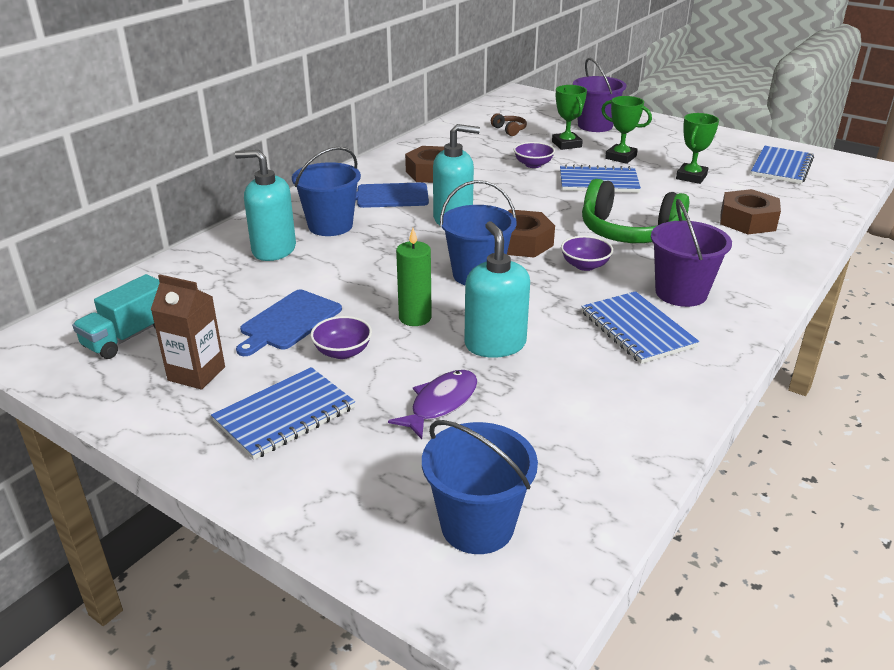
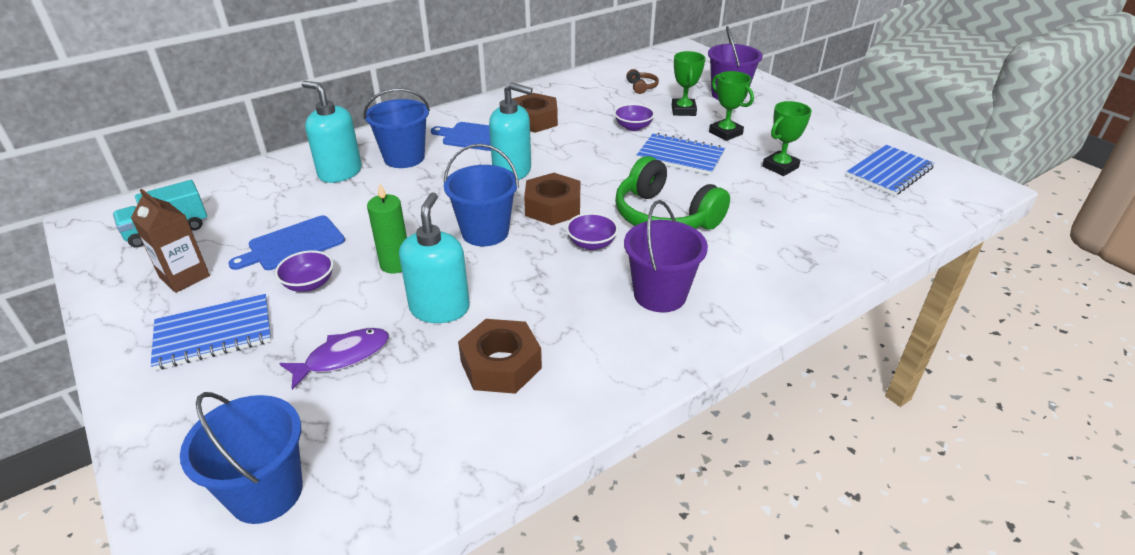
camera: 20 degrees right, 5 degrees up
blue notebook [581,291,699,364] -> none
brown nut [720,189,781,234] -> brown nut moved to [458,319,542,394]

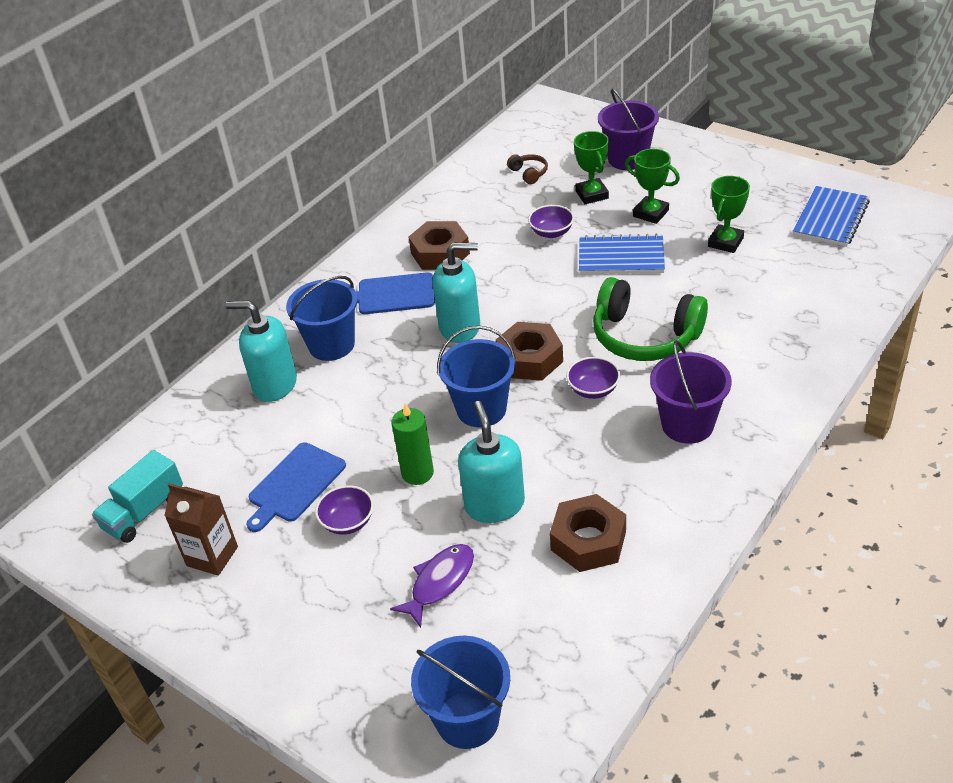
camera: 15 degrees left, 5 degrees up
blue notebook [151,294,271,371] -> none

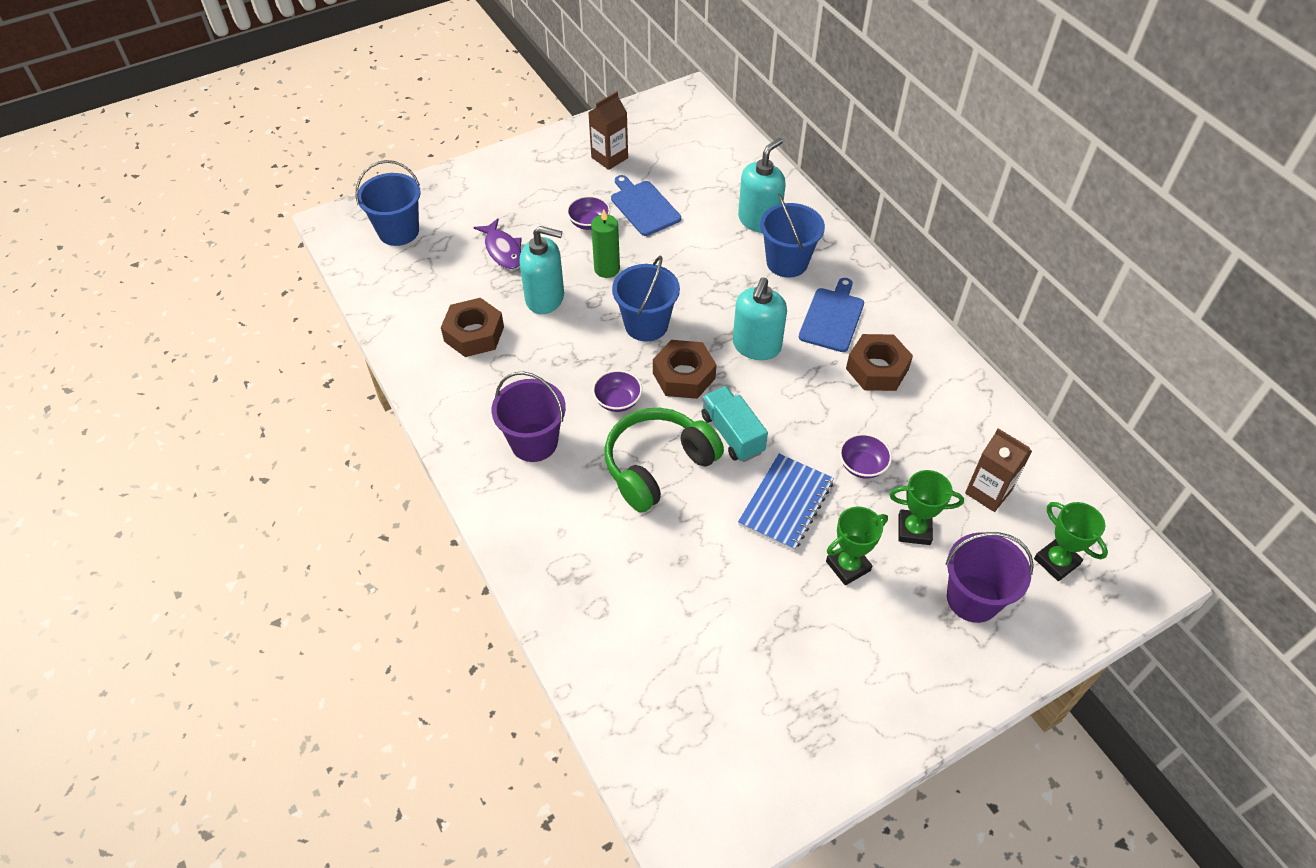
camera: 110 degrees right, 10 degrees up
turquoise truck [92,450,183,543] -> turquoise truck moved to [701,386,768,462]
brown headphones [507,154,548,184] -> brown carton [965,428,1032,512]
green trophy [708,176,750,253] -> green trophy moved to [1034,502,1108,581]
blue notebook [793,186,870,247] -> none

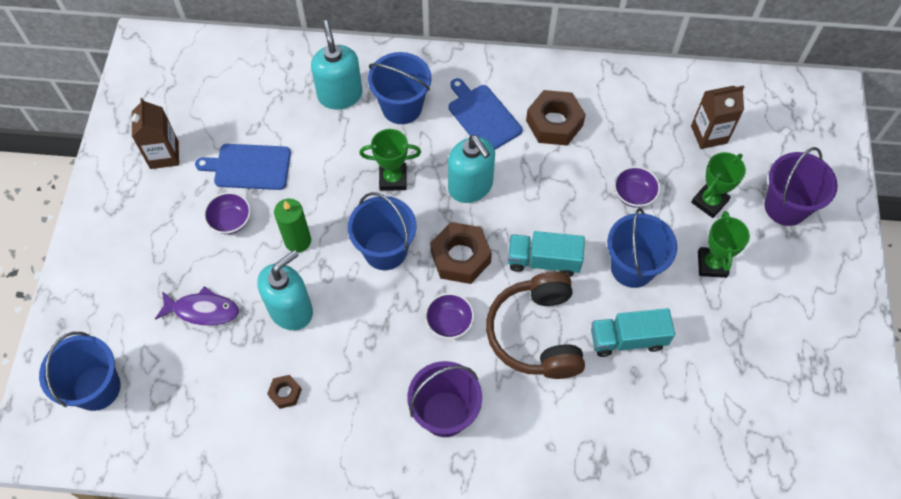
camera: 55 degrees left, 10 degrees up
brown nut [441,298,504,357] -> brown nut [267,375,302,409], size x0.50
green headphones [605,408,724,513] -> brown headphones [486,271,585,379]
blue notebook [738,454,834,551] -> blue bucket [607,208,677,288]
green trophy [1034,502,1108,581] -> green trophy moved to [359,129,421,191]
none -> turquoise truck [591,308,675,357]

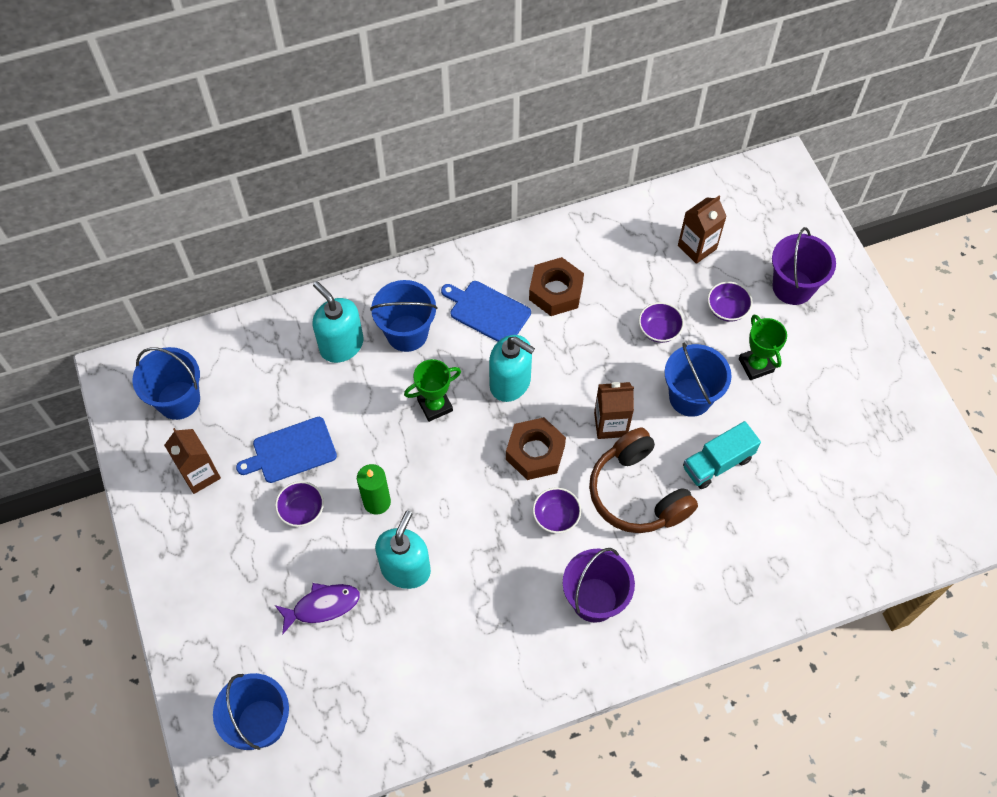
camera: 25 degrees left, 0 degrees up
brown nut [267,375,302,409] -> none
blue bucket [348,192,417,270] -> blue bucket moved to [133,347,200,420]
turquoise truck [508,231,585,277] -> brown carton [594,382,634,439]
green trophy [691,152,746,218] -> purple bowl [708,282,753,322]

